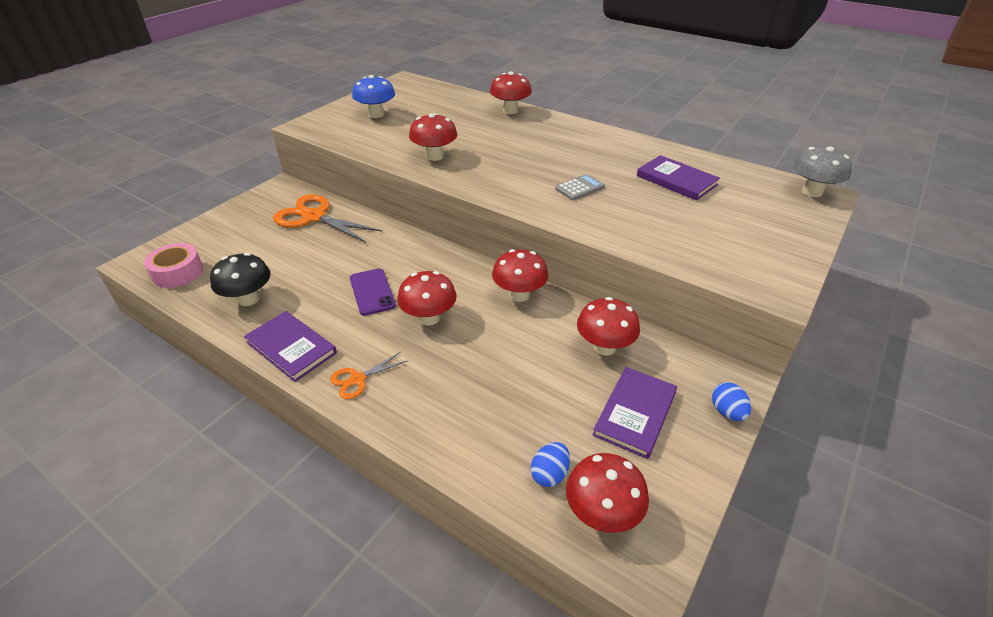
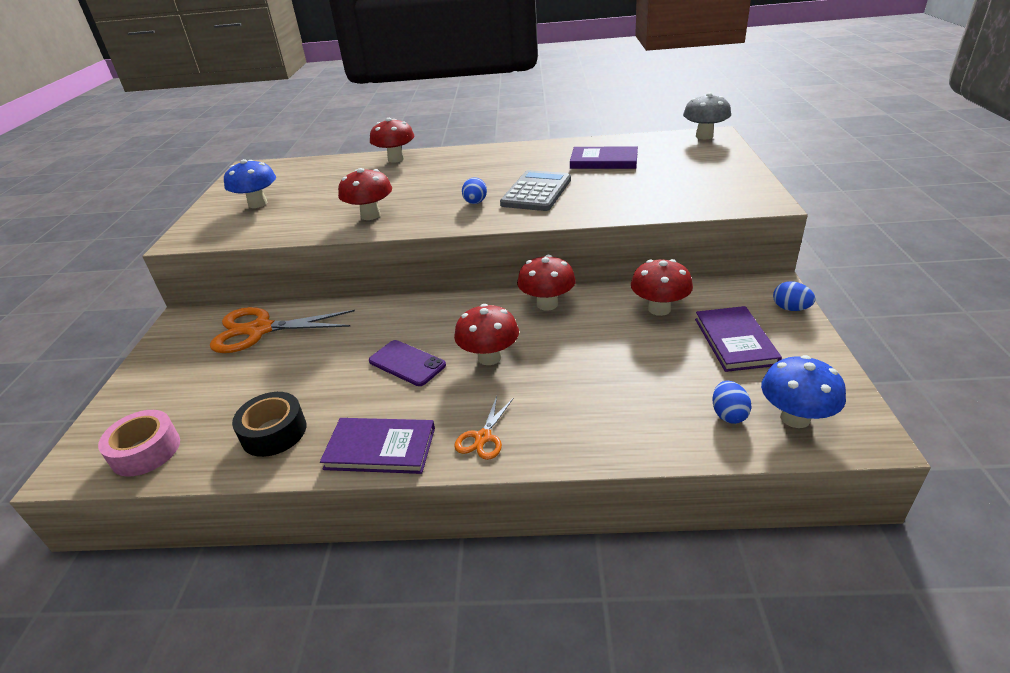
camera: 30 degrees left, 5 degrees down
black mushroom [210,253,271,306] -> black tape [232,392,306,457]
grey calculator [555,174,605,200] -> grey calculator [500,170,571,211], size x1.77
red mushroom [566,453,649,533] -> blue mushroom [761,355,846,428]
none -> blue egg [462,177,487,204]

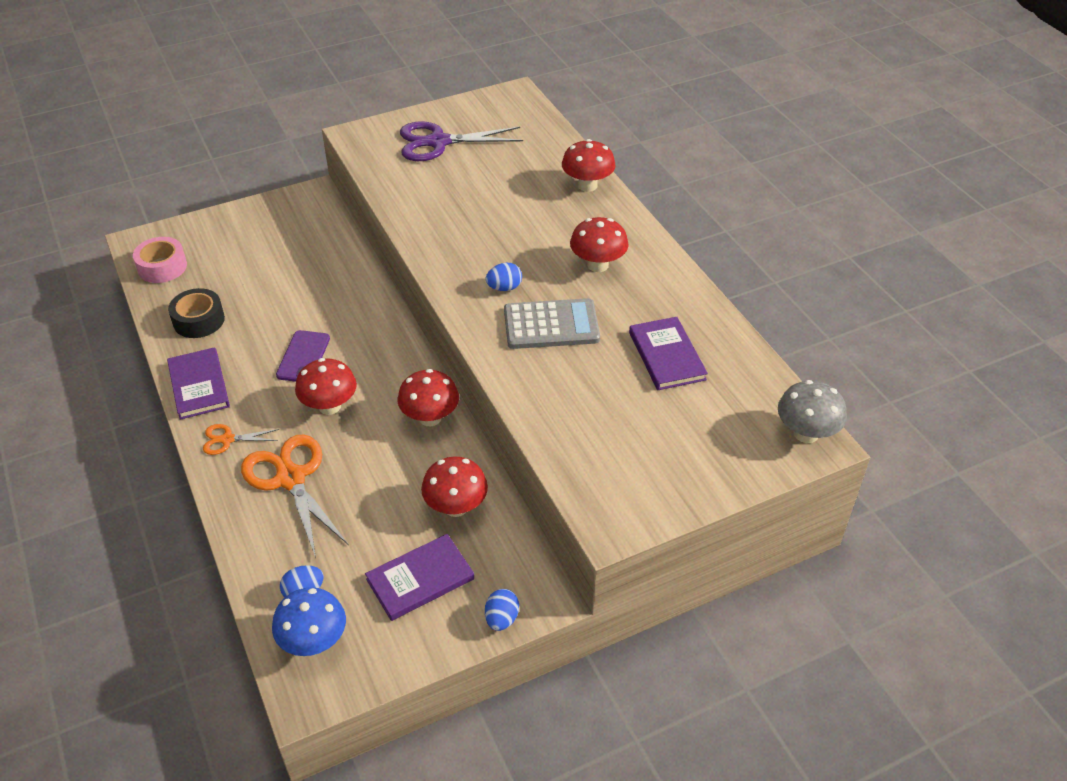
camera: 60 degrees right, 10 degrees up
orange scissors [210,307,355,353] -> orange scissors moved to [241,435,349,558]
blue mushroom [224,159,276,208] -> purple scissors [400,121,523,161]
red mushroom [338,168,392,220] -> red mushroom moved to [570,217,629,272]

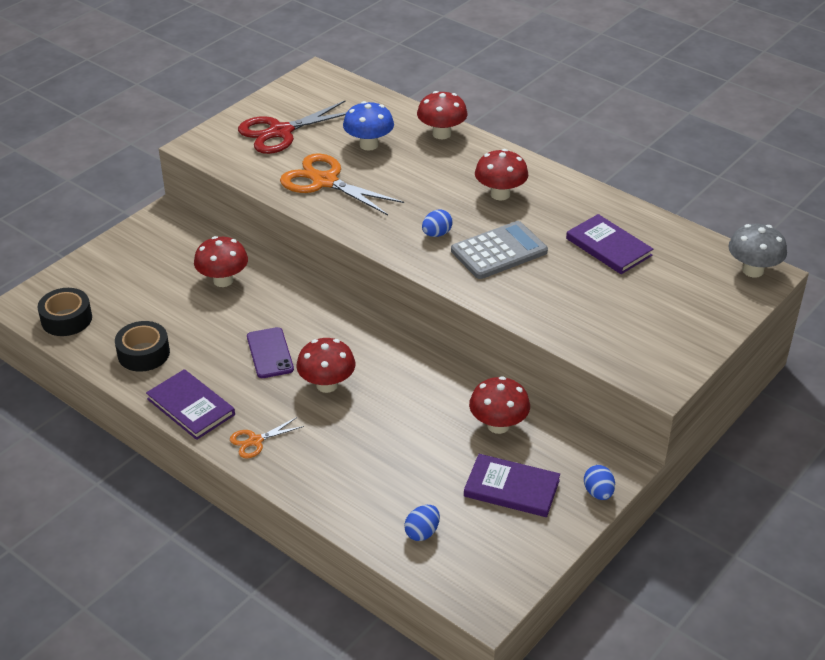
camera: 25 degrees left, 5 degrees down
pink tape [133,237,187,283] -> black tape [38,288,92,336]
orange scissors [241,435,349,558] -> orange scissors moved to [280,153,404,215]
blue mushroom [272,587,346,656] -> blue mushroom moved to [343,101,394,151]
purple book [365,534,474,621] -> purple book turned 75 degrees clockwise [464,454,560,517]
red mushroom [398,369,459,426] -> red mushroom moved to [194,236,248,287]
purple scissors [400,121,523,161] -> red scissors [238,100,347,154]

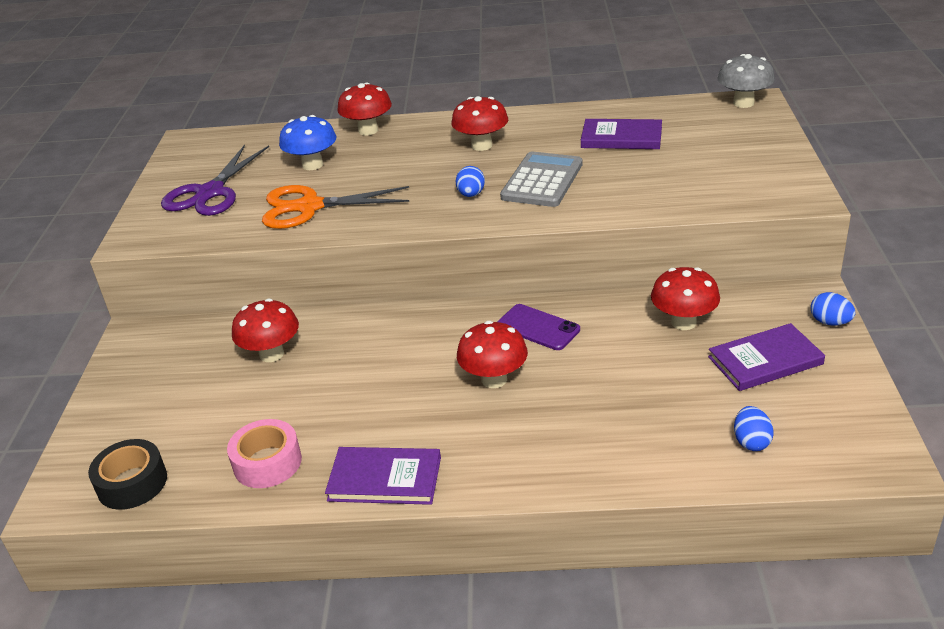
camera: 35 degrees left, 5 degrees down
black tape [115,321,170,372] -> pink tape [227,419,302,488]
orange scissors [230,417,304,458] -> none
red scissors [238,100,347,154] -> purple scissors [161,145,269,216]
purple phone [247,327,294,378] -> purple phone moved to [497,304,580,350]

